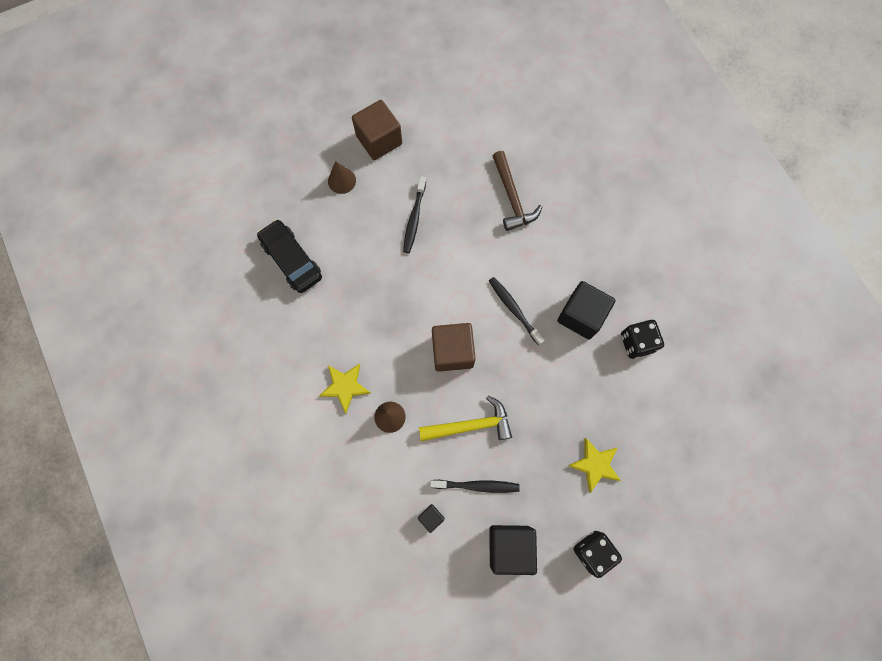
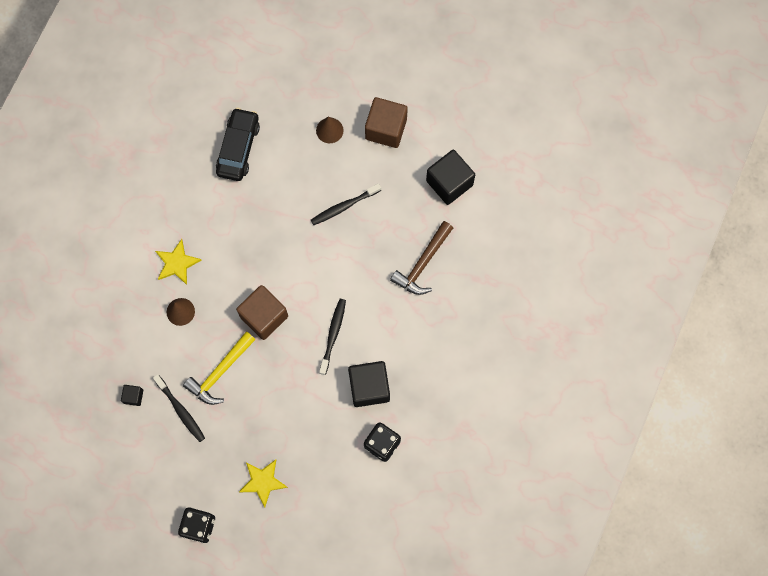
camera: 50 degrees right, 0 degrees up
yellow hammer [419,395,512,441] -> yellow hammer turned 90 degrees clockwise [183,331,256,405]
black cube [490,525,537,575] -> black cube moved to [426,150,475,205]

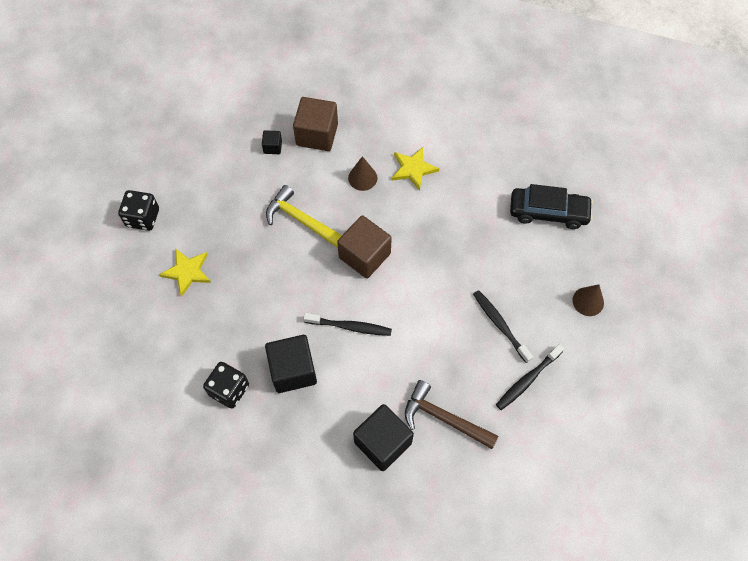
camera: 85 degrees right, 10 degrees down
black toothbrush [153,374,205,442] -> black toothbrush moved to [496,344,565,410]
brown cube [365,97,408,148] -> brown cube moved to [293,97,338,151]
black cube [426,150,475,205] -> black cube moved to [353,404,414,471]

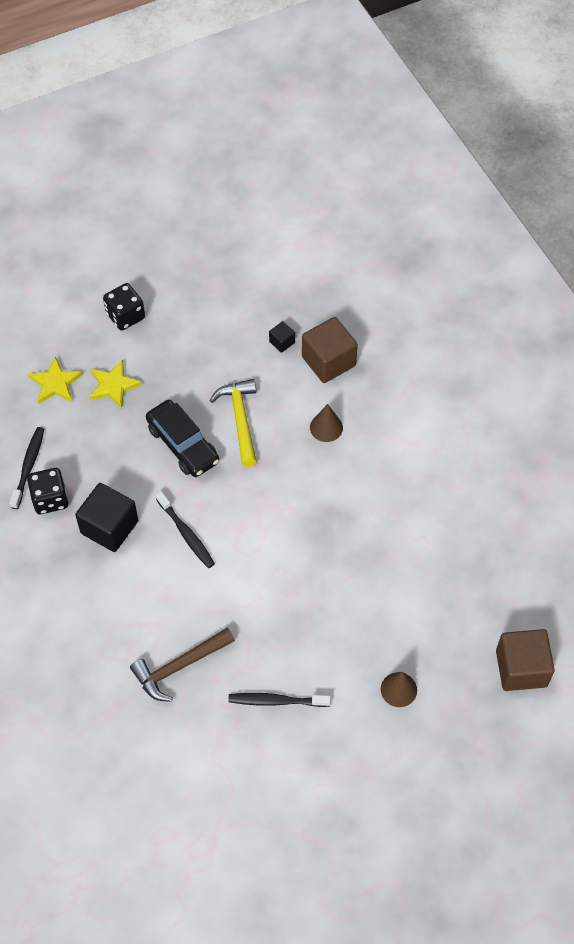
camera: 45 degrees right, 5 degrees down
brown cube [337,215,392,279] -> brown cube moved to [496,629,555,691]
black cube [353,404,414,471] -> none
yellow star [392,147,439,191] -> yellow star moved to [28,357,83,404]
brown hammer [405,380,499,449] -> brown hammer turned 105 degrees counterclockwise [130,628,235,702]
black toothbrush [473,290,533,363] -> black toothbrush moved to [9,427,44,509]
black car [510,184,593,229] -> black car moved to [146,400,219,477]

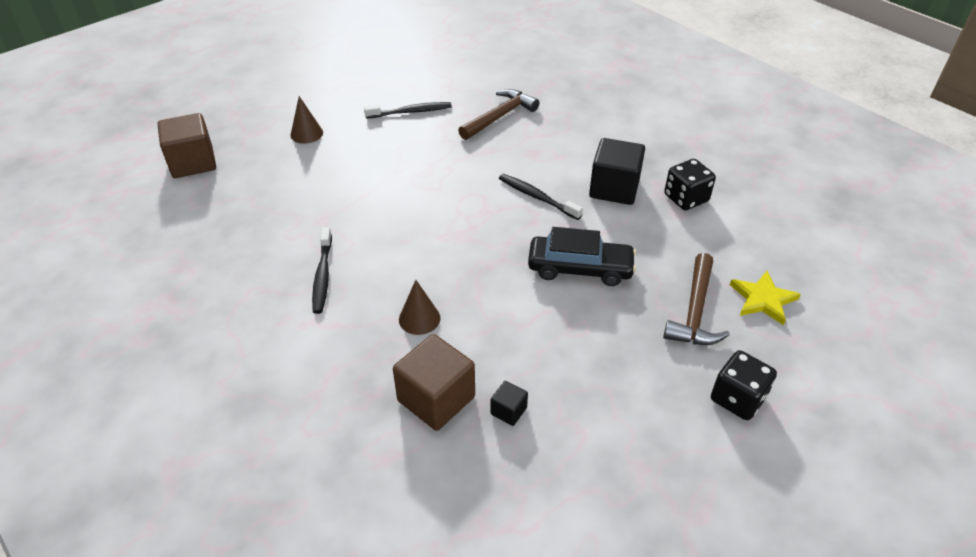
camera: 165 degrees right, 15 degrees down
black toothbrush [9,427,44,509] -> black toothbrush moved to [312,227,332,314]
yellow star [89,359,142,408] -> brown hammer [663,253,730,345]
black car [146,400,219,477] -> black car turned 150 degrees clockwise [528,227,636,286]
yellow hammer [209,379,257,467] -> none

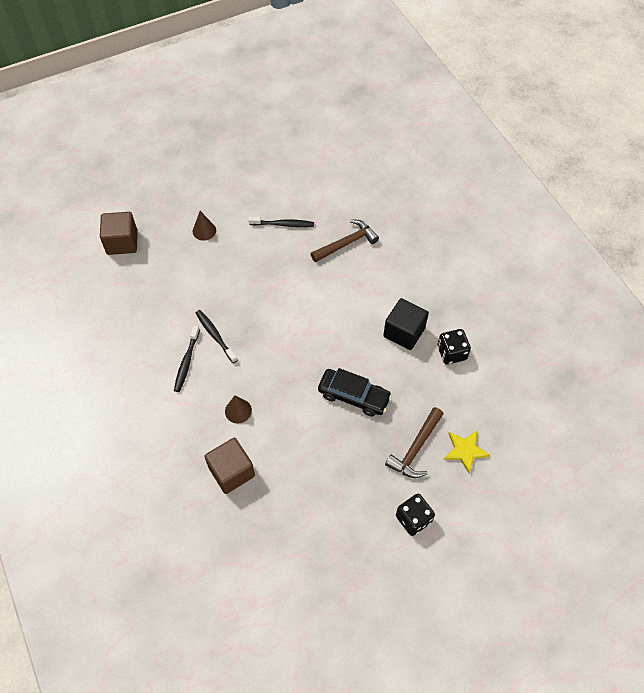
camera: 15 degrees right, 15 degrees up
black cube [491,381,528,426] -> none
black toothbrush [499,174,583,220] -> black toothbrush moved to [196,310,237,363]

